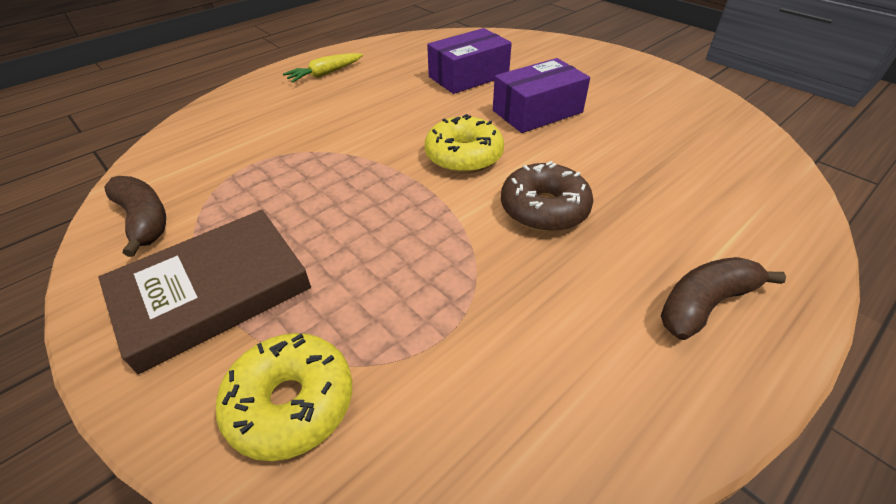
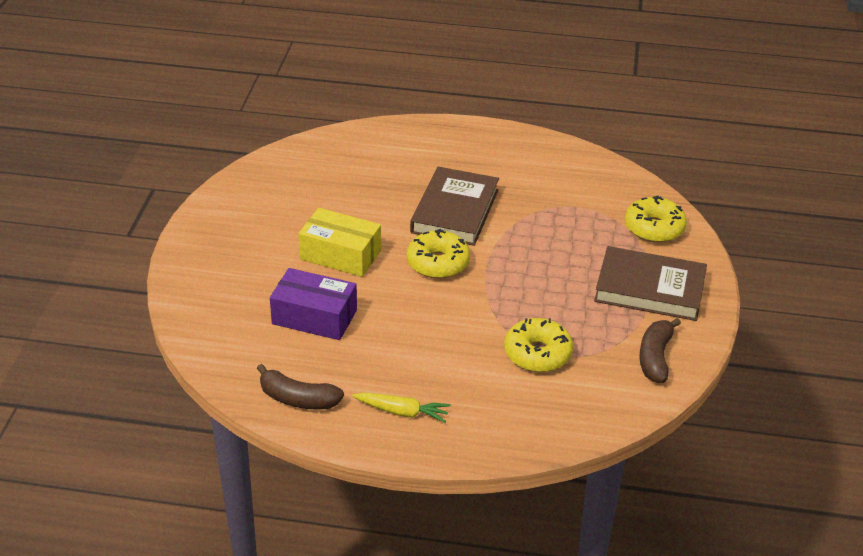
camera: 130 degrees left, 5 degrees down
purple box [493,58,590,133] -> yellow box [298,208,381,277]
brown donut [501,161,593,232] -> brown book [410,167,499,246]
brown banana [661,257,786,340] -> brown banana moved to [257,364,344,409]
none -> yellow donut [504,318,573,372]

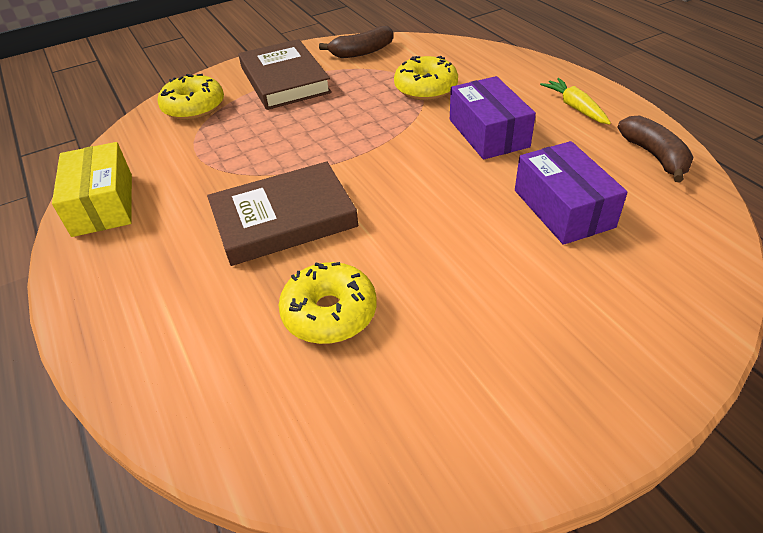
camera: 125 degrees left, 5 degrees up
yellow box [298,208,381,277] -> yellow box moved to [52,142,132,237]
yellow donut [407,229,470,279] -> yellow donut moved to [279,262,377,344]
none -> purple box [450,76,536,160]

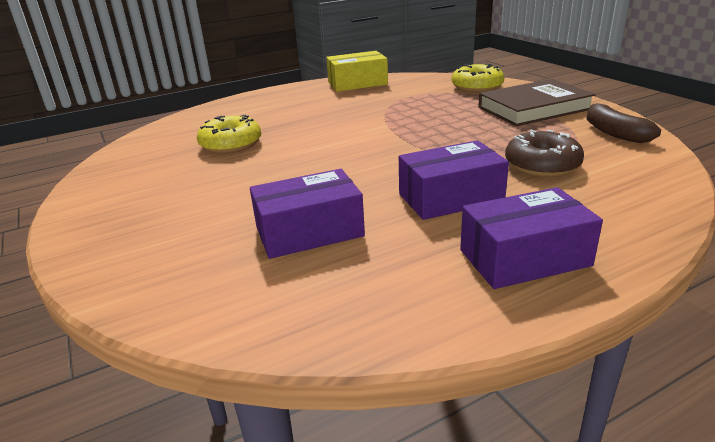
camera: 90 degrees right, 15 degrees down
brown book [207,161,358,266] -> none
yellow donut [394,56,458,100] -> brown donut [505,130,584,177]
yellow carrot [540,78,611,125] -> purple box [460,187,603,289]
brown banana [618,116,694,183] -> none

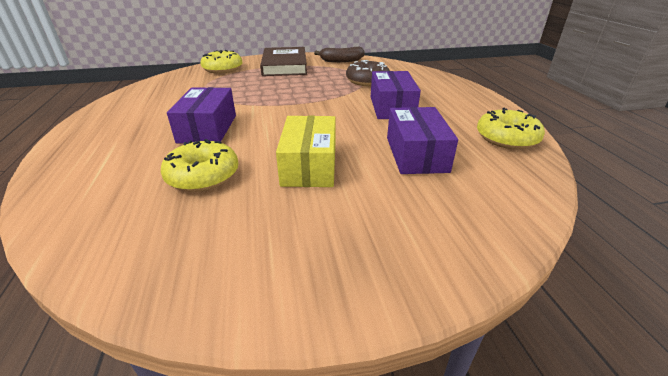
camera: 75 degrees left, 5 degrees up
yellow box [326,51,388,92] -> yellow box moved to [276,116,335,187]
purple box [460,187,603,289] -> purple box moved to [167,87,236,143]
none -> yellow donut [477,108,545,149]

